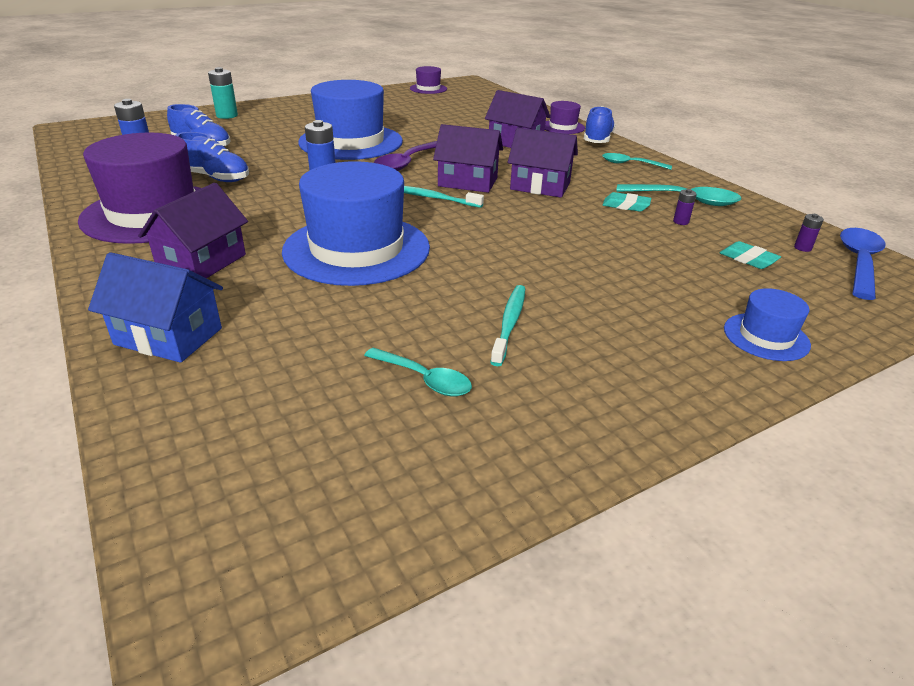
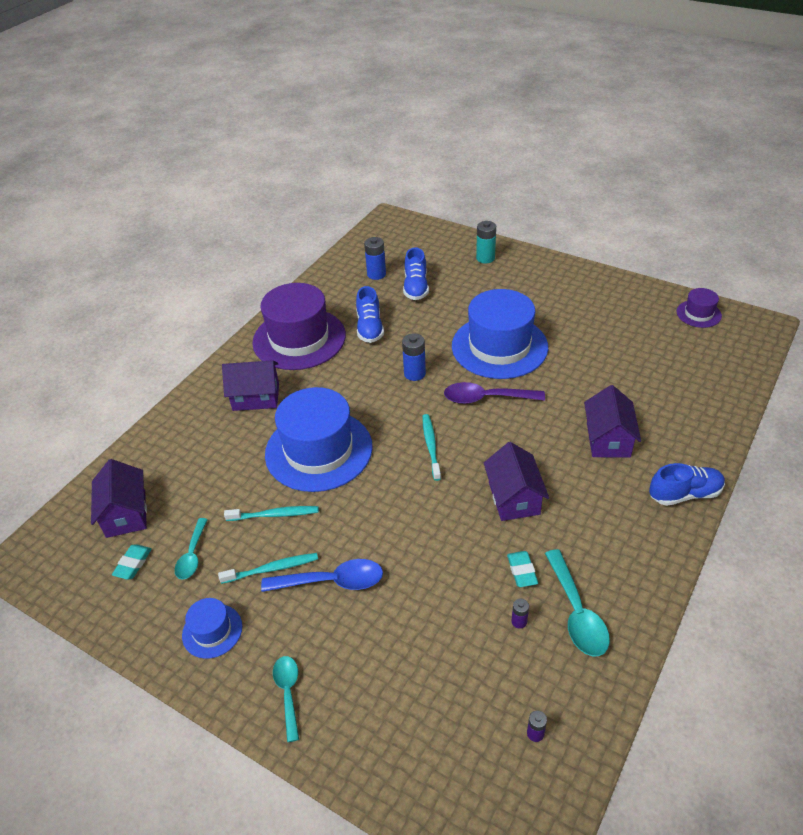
camera: 65 degrees right, 10 degrees up
blue house [88,252,223,363] -> none
purple house [433,124,503,193] -> purple house moved to [91,459,147,538]
purple hat [545,101,585,134] -> none
turquoise spoon [602,153,672,170] -> turquoise spoon moved to [273,656,299,742]
turquoise eraser [720,241,781,269] -> turquoise eraser moved to [112,544,152,580]
blue hat [724,288,811,361] -> blue hat moved to [182,598,242,659]
blue spoon [840,228,886,300] -> blue spoon moved to [261,559,383,592]
none -> turquoise toothbrush [224,506,319,521]

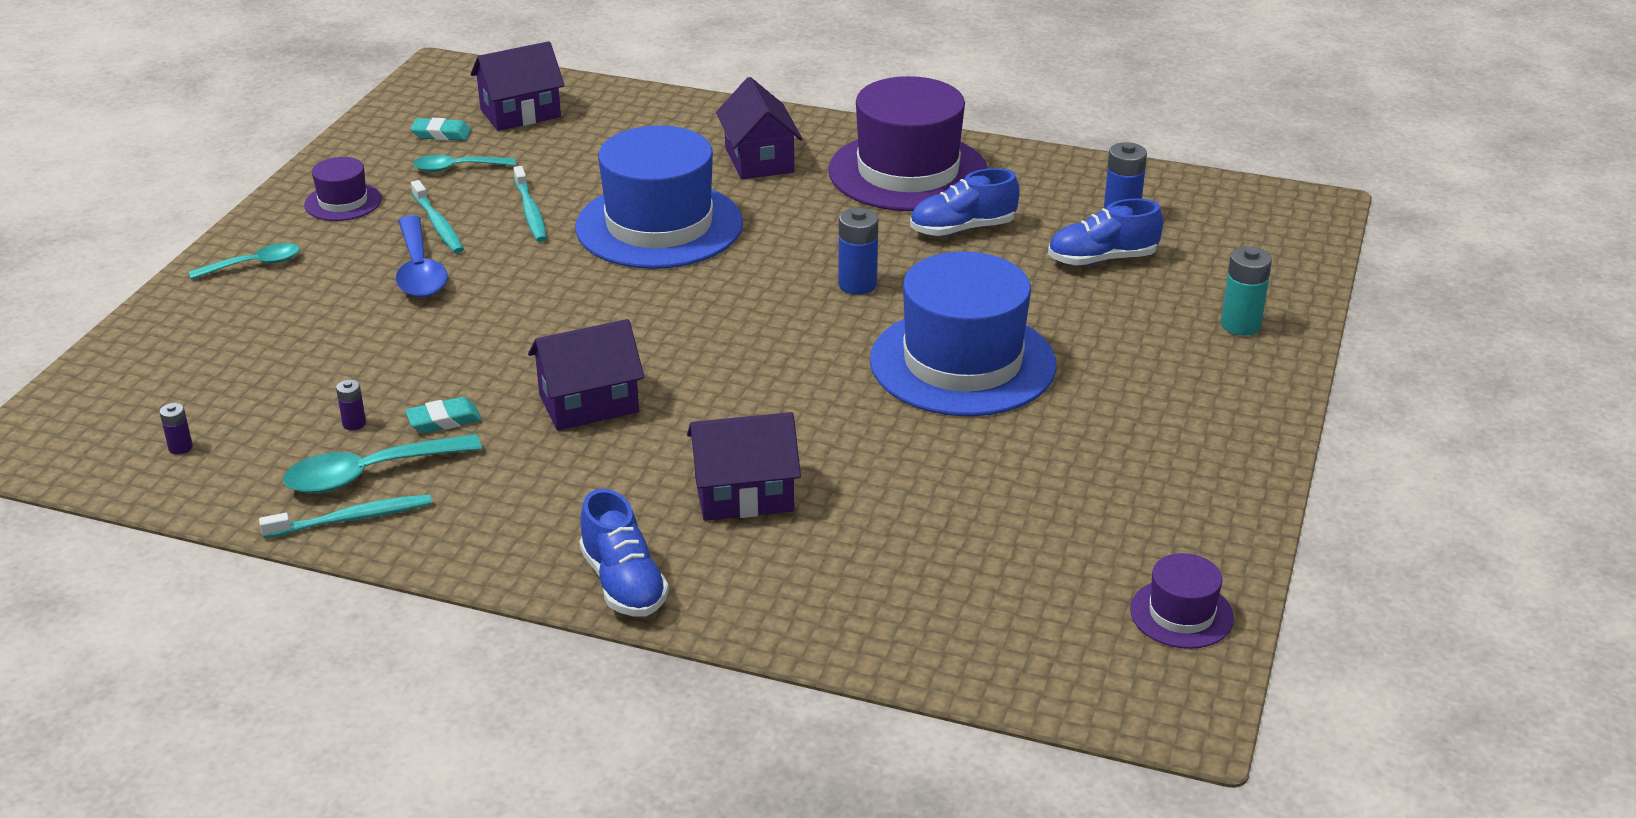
camera: 75 degrees right, 10 degrees down
blue hat [182,598,242,659] -> purple hat [304,157,382,221]
turquoise toothbrush [423,414,441,481] -> turquoise toothbrush moved to [259,494,432,538]
purple spoon [444,382,545,404] -> none

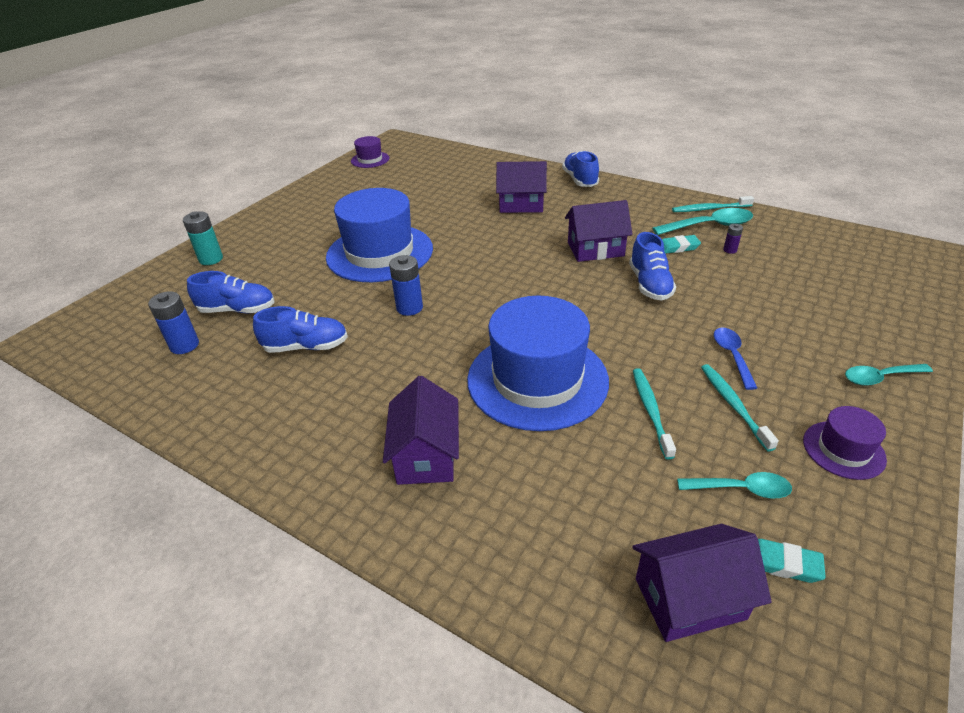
camera: 165 degrees left, 5 degrees up
purple battery [159,403,193,455] -> none
blue spoon [396,215,448,297] -> blue spoon [714,328,757,390], size x0.65
purple hat [828,76,988,211] -> none
none -> blue shoe [629,232,676,301]

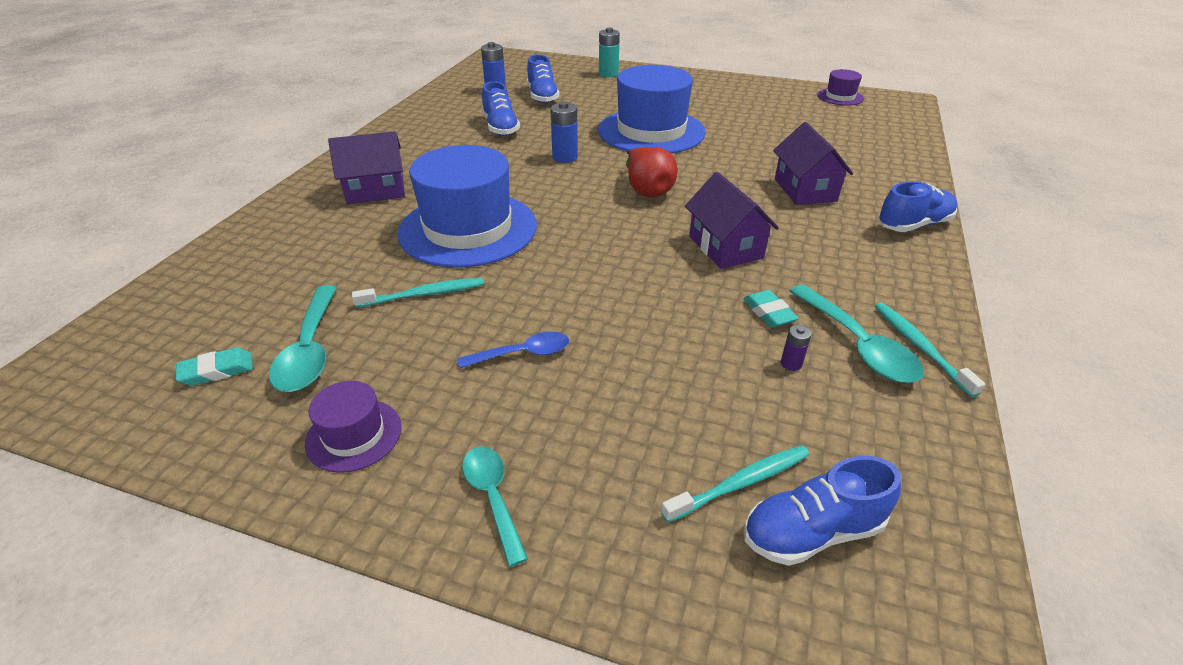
camera: 75 degrees right, 0 degrees up
blue shoe [629,232,676,301] -> blue shoe moved to [744,456,901,566]
purple house [632,524,772,642] -> none
turquoise spoon [677,472,792,499] -> turquoise spoon [269,285,337,392], size x1.54
turquoise toothbrush [701,364,779,452] -> turquoise toothbrush moved to [661,445,810,523]
turquoise eraser [758,539,826,583] -> turquoise eraser turned 60 degrees clockwise [175,347,253,386]
none -> red pear [626,147,678,198]

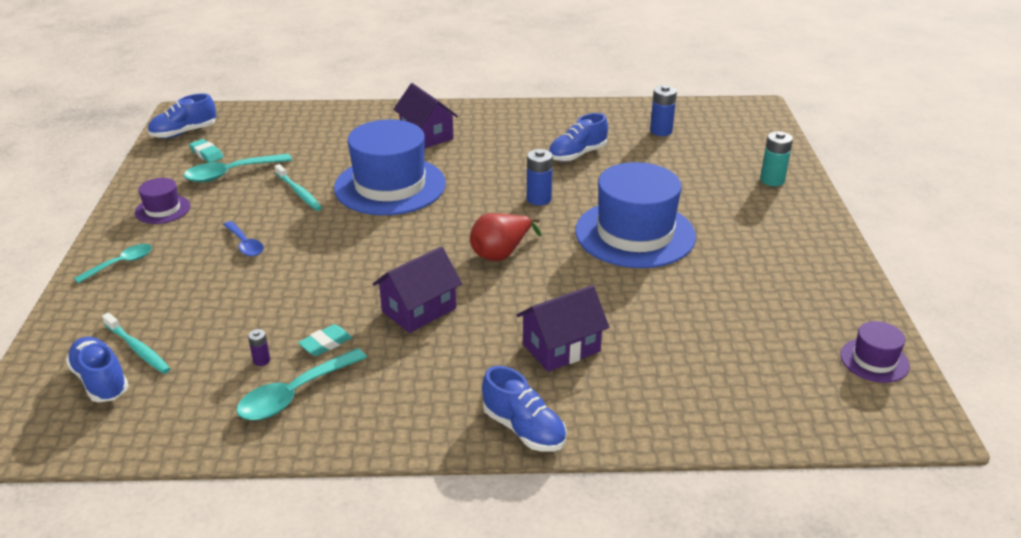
camera: 70 degrees right, 5 degrees down
blue shoe [527,54,560,103] -> blue shoe moved to [148,93,216,138]
turquoise toothbrush [875,303,985,397] -> none

